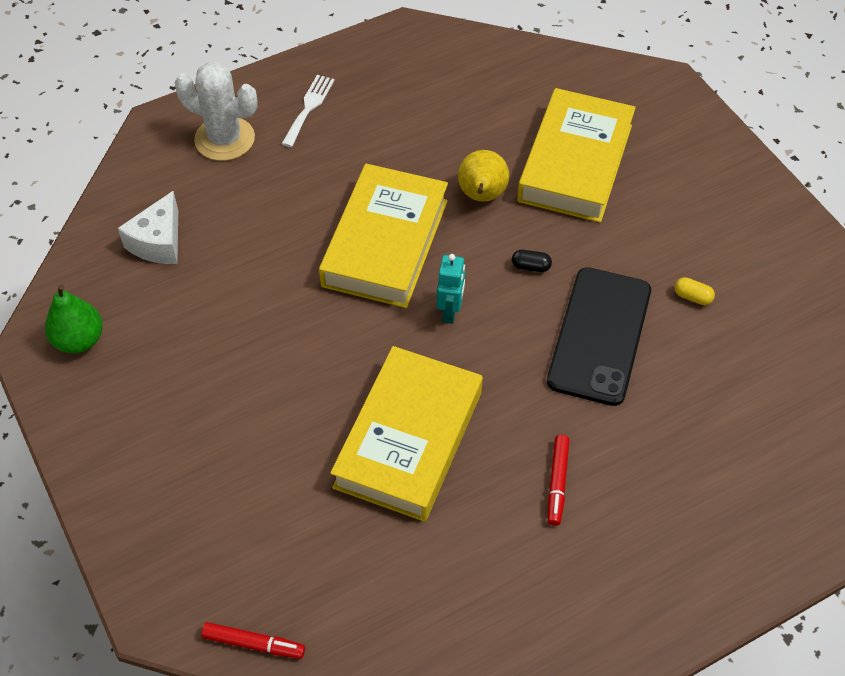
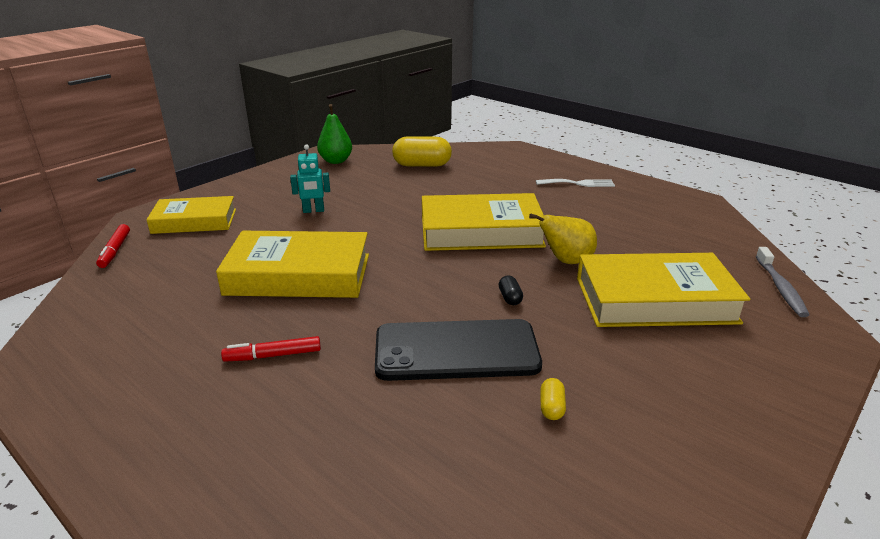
camera: 70 degrees right, 25 degrees down
white cheese [118,191,178,264] -> yellow capsule [392,136,452,167]
white cactus [175,62,258,161] -> none
turquoise robot [437,254,465,324] -> turquoise robot moved to [290,144,330,213]
none -> yellow book [146,196,236,234]
none -> grey toothbrush [756,247,809,317]

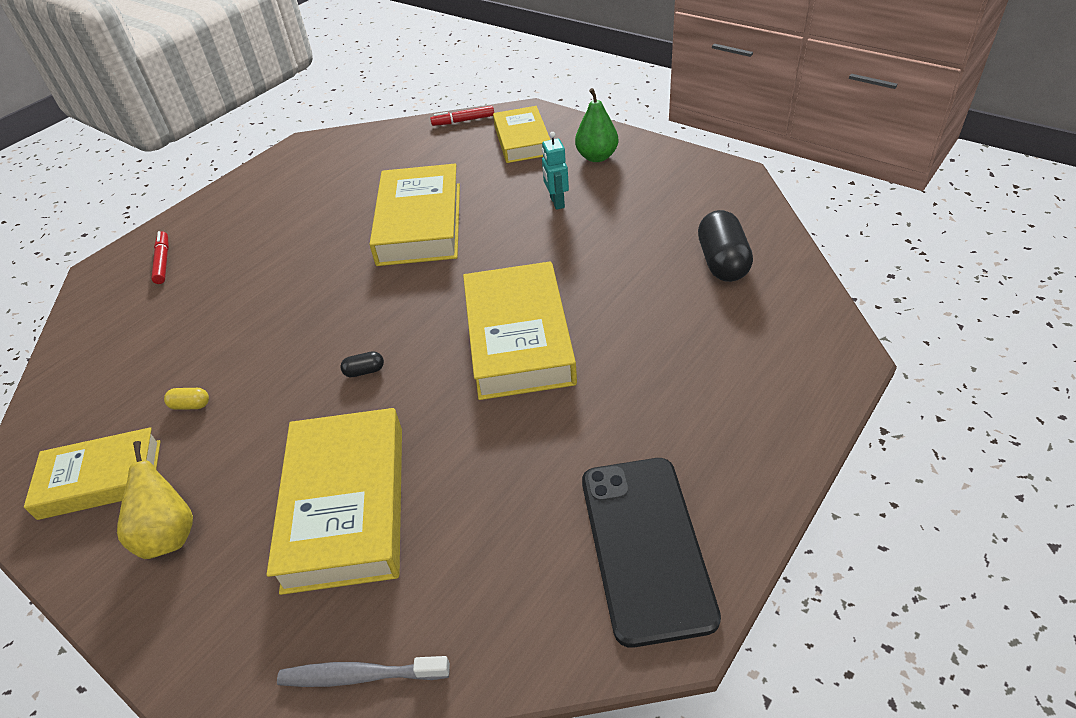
camera: 90 degrees right, 15 degrees up
red marker [221,336,321,362] -> red marker moved to [151,231,169,284]
green pear [317,104,352,164] -> green pear moved to [575,88,618,162]
black phone [375,319,542,381] -> black phone moved to [582,458,721,648]
yellow capsule [392,136,452,167] -> black capsule [698,210,753,282]
yellow pear [529,213,597,264] -> yellow pear moved to [117,441,193,559]
white fork [536,179,615,187] -> none
none -> yellow book [24,427,161,520]

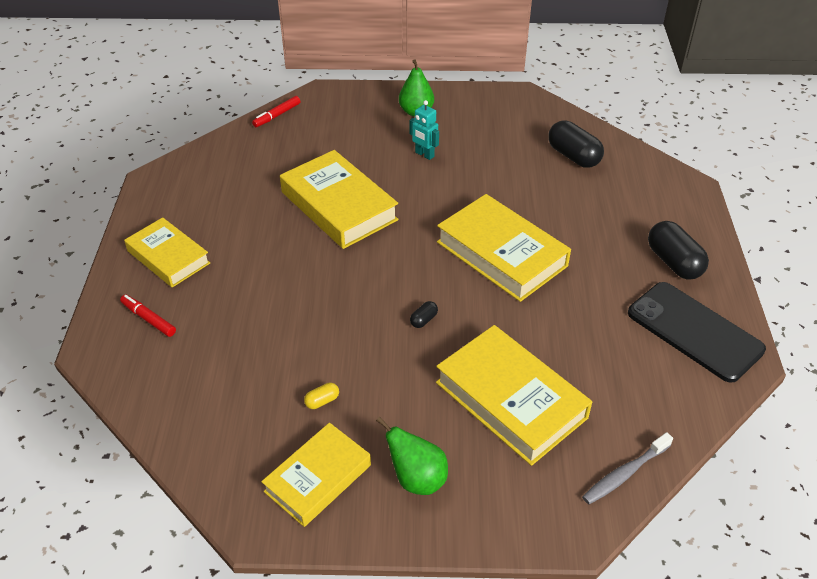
camera: 40 degrees left, 0 degrees up
yellow pear [117,441,193,559] -> green pear [376,417,448,495]
yellow book [493,106,551,163] -> yellow book moved to [124,217,210,288]
none -> black capsule [648,221,709,280]

